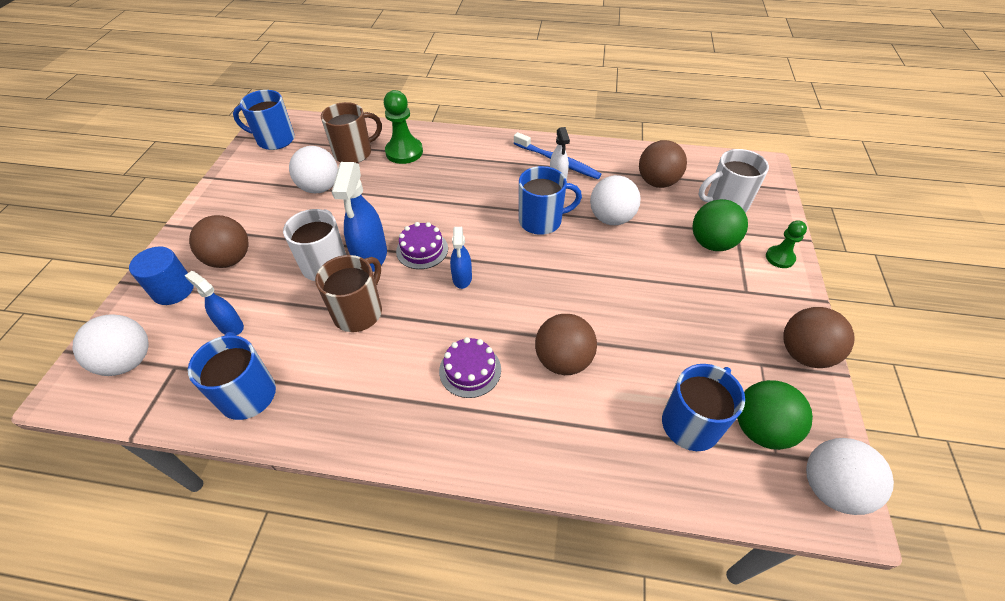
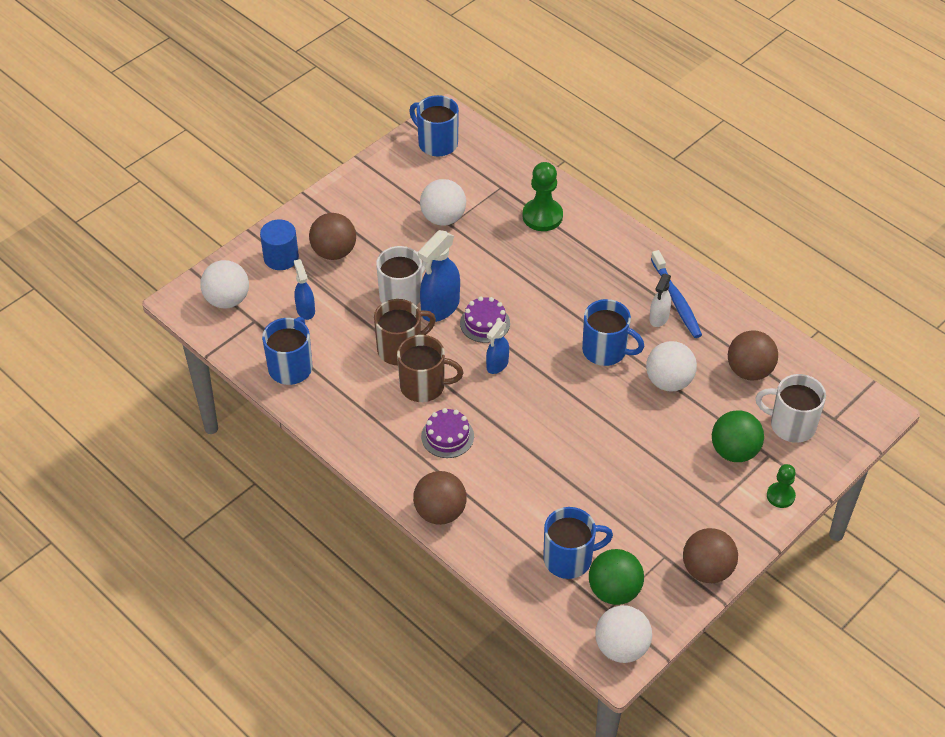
camera: 35 degrees right, 0 degrees up
brown mug [321,102,382,163] -> brown mug moved to [397,335,464,402]
brown ball [535,314,597,375] -> brown ball moved to [413,471,467,525]

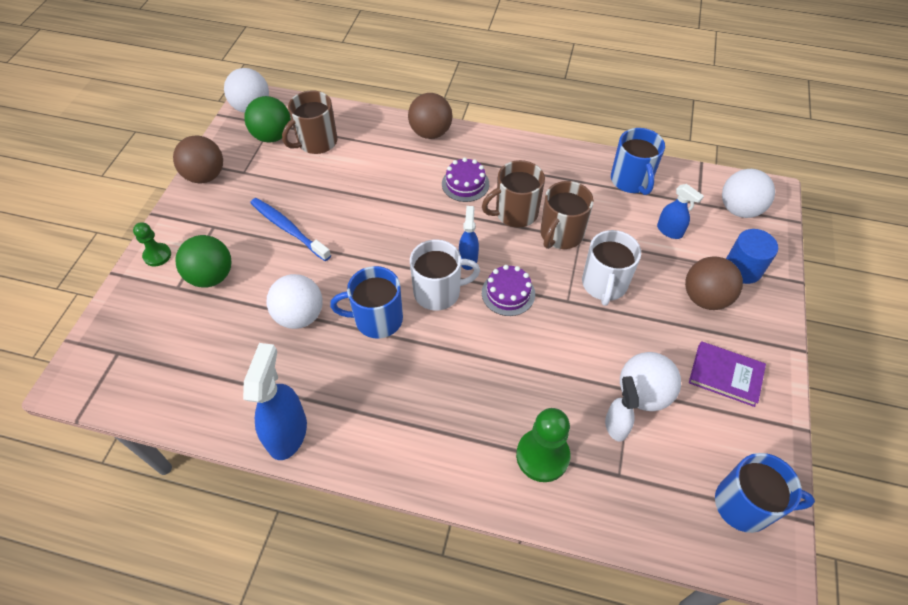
camera: 150 degrees right, 5 degrees up
blue spray bottle [418,230,460,322] -> blue spray bottle moved to [243,343,307,460]
blue mug [543,507,613,579] -> brown mug [282,91,338,154]
white spray bottle [649,274,671,327] -> white spray bottle moved to [605,376,639,442]
blue toothbrush [651,250,702,338] -> blue toothbrush moved to [251,198,331,261]
brown ball [728,330,778,381] -> none
white mug [756,374,826,443] -> white mug moved to [410,239,480,311]
none -> purple book [689,341,766,407]

